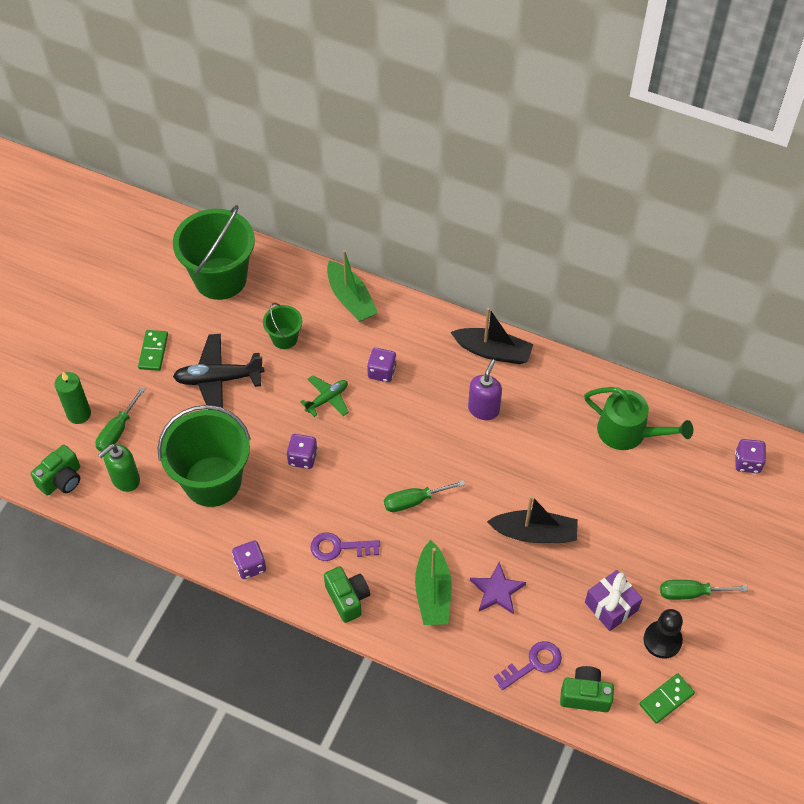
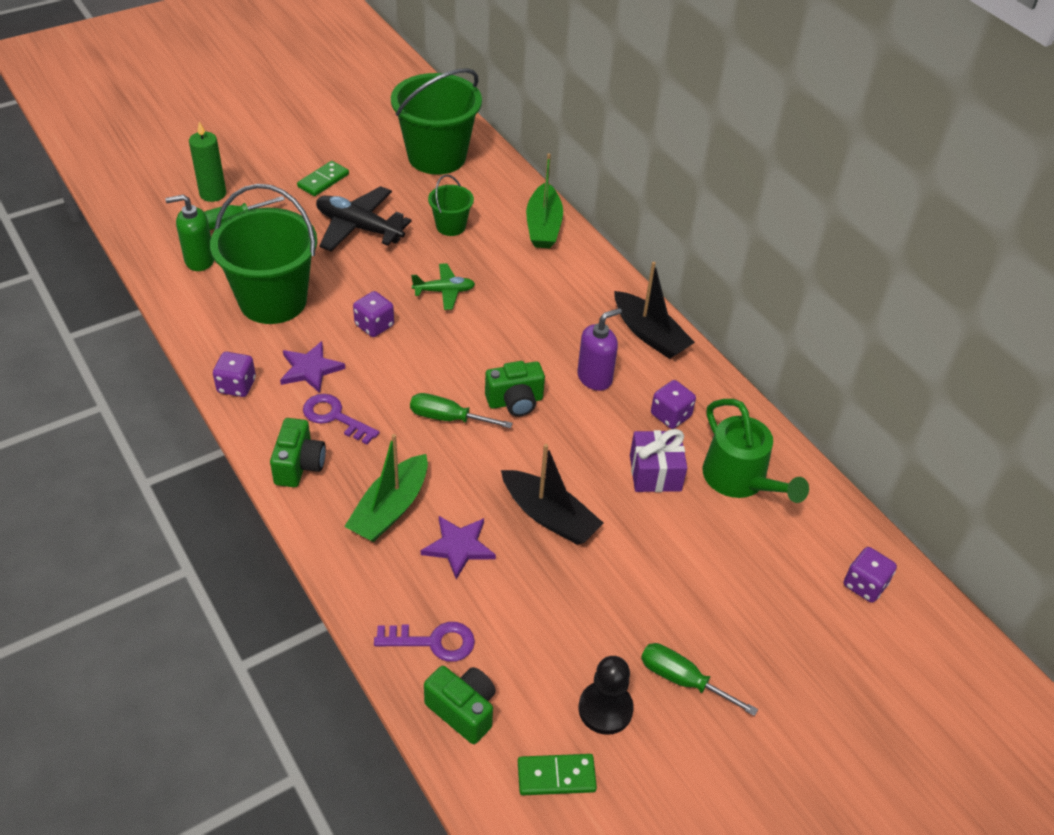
camera: 30 degrees right, 10 degrees down
green camera [31,445,80,496] -> green camera moved to [485,361,545,416]
purple dice [367,348,396,382] -> purple dice moved to [651,380,696,429]
purple gift [585,570,643,631] -> purple gift moved to [630,429,687,492]
none -> purple star [280,341,345,393]

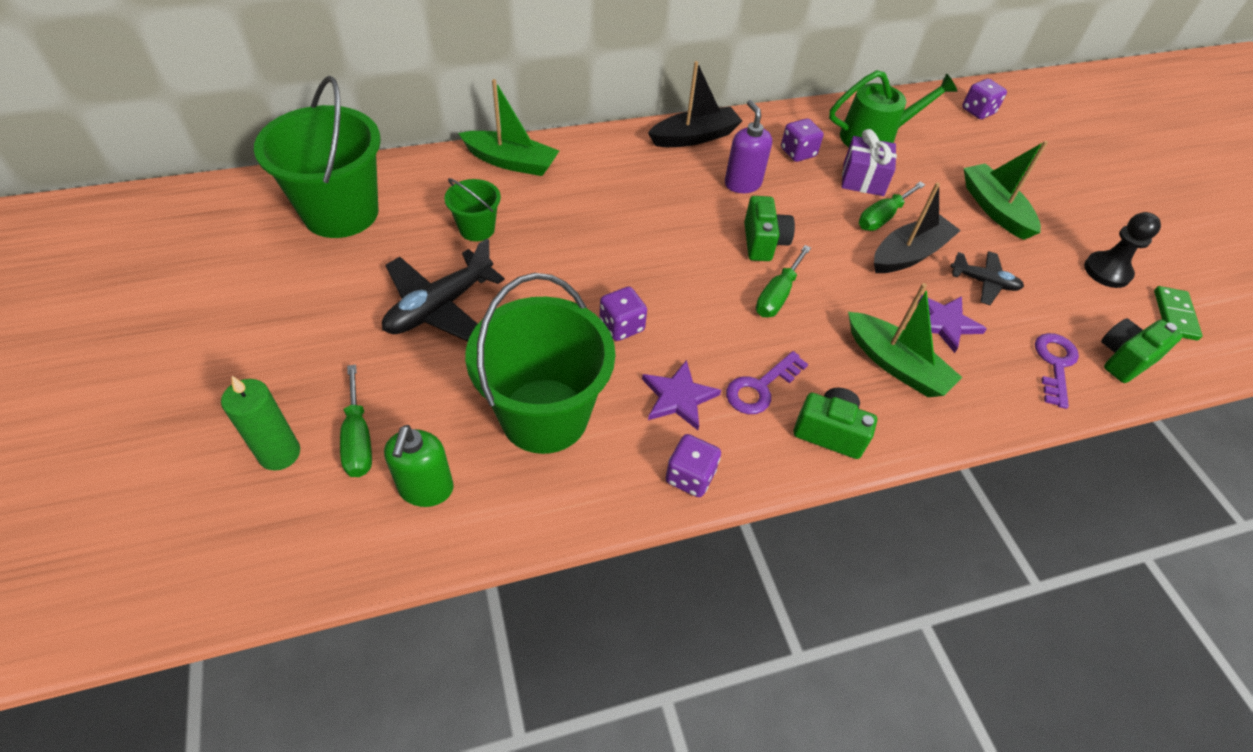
camera: 75 degrees left, 5 degrees up
green domino [297,161,349,196] -> none
green plane [411,263,475,310] -> none
green screwdriver [641,643,758,716] -> green screwdriver moved to [859,182,925,231]
none -> black plane [950,251,1024,305]
none -> green boat [964,141,1048,240]

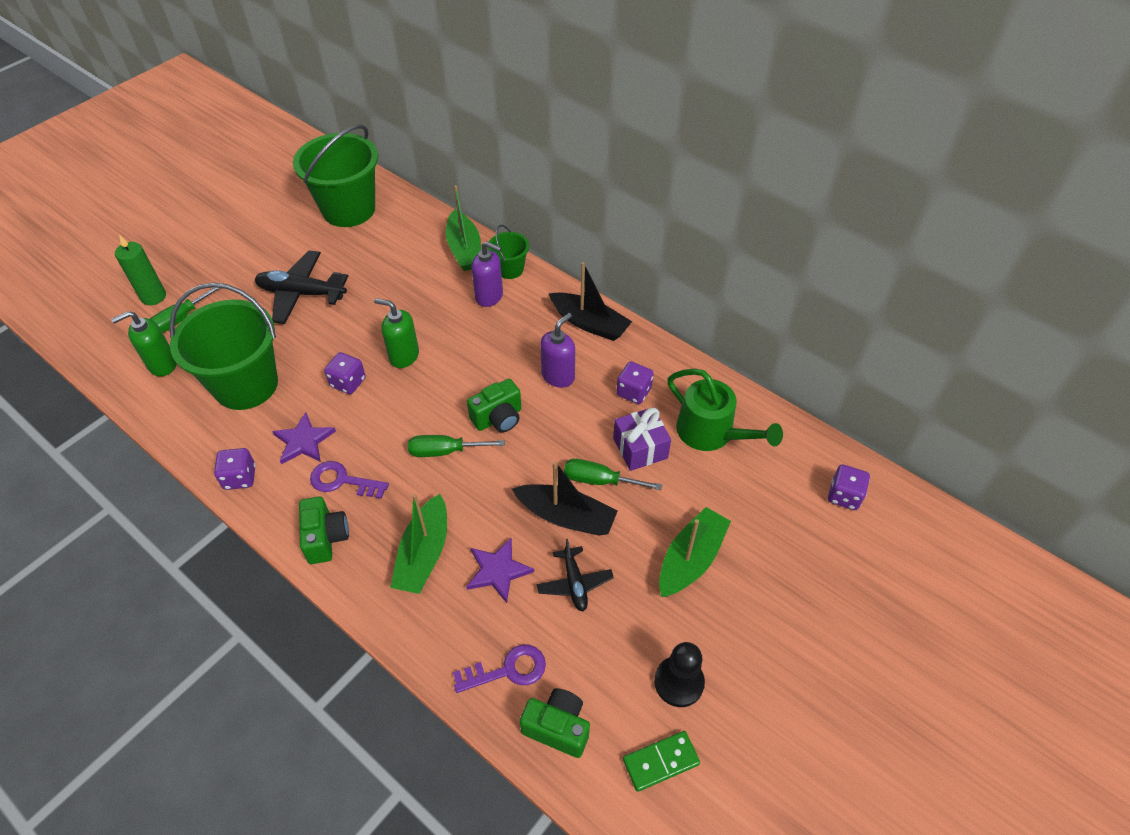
camera: 60 degrees right, 0 degrees up
green bucket [444,178,501,241] -> green bucket moved to [488,225,529,279]
none -> green soap dispenser [374,298,419,368]
none -> purple soap dispenser [471,241,503,307]

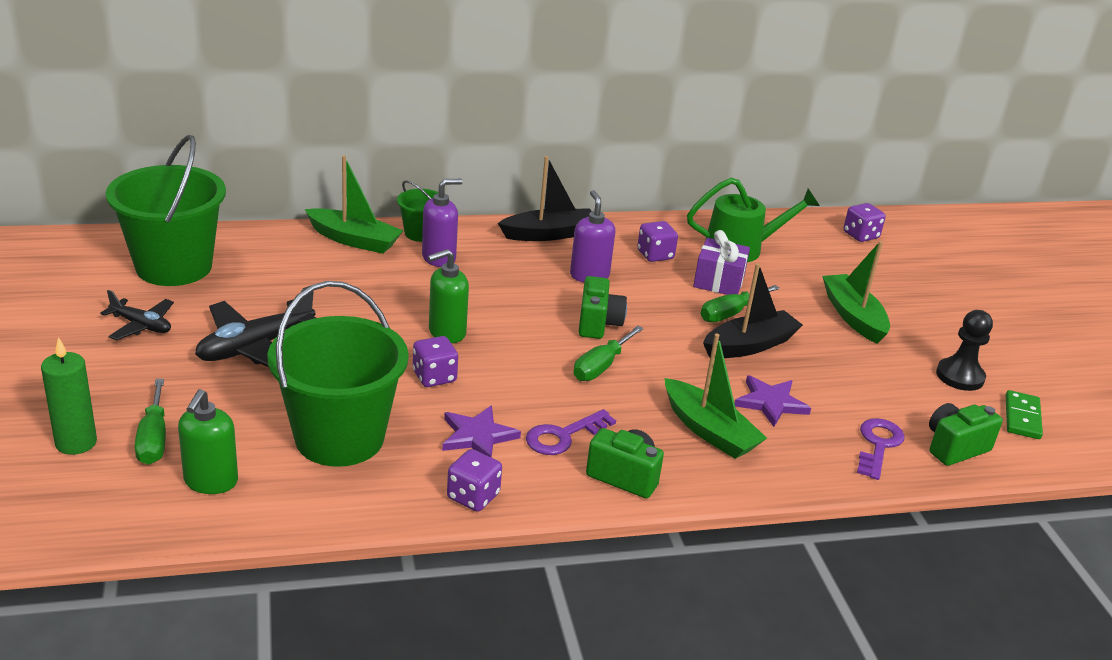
camera: 55 degrees left, 20 degrees down
black plane [537,539,614,611] -> black plane moved to [100,290,174,340]

